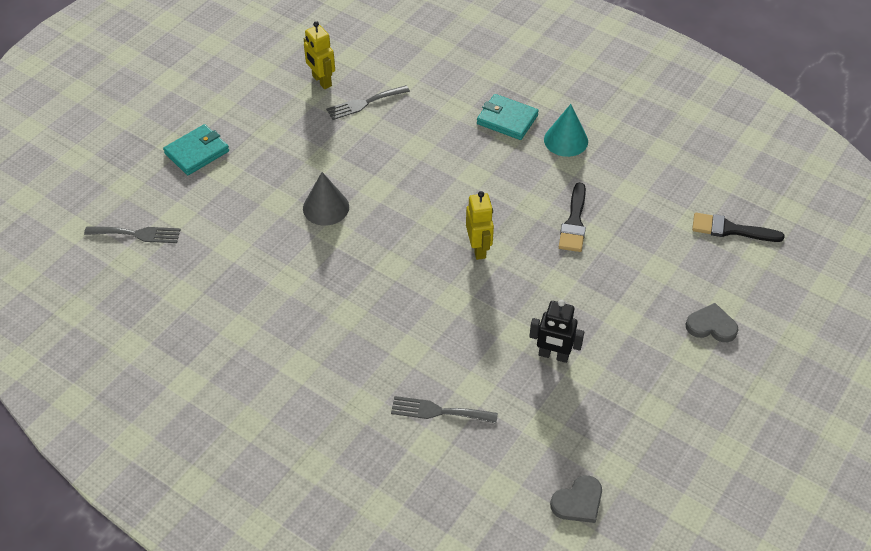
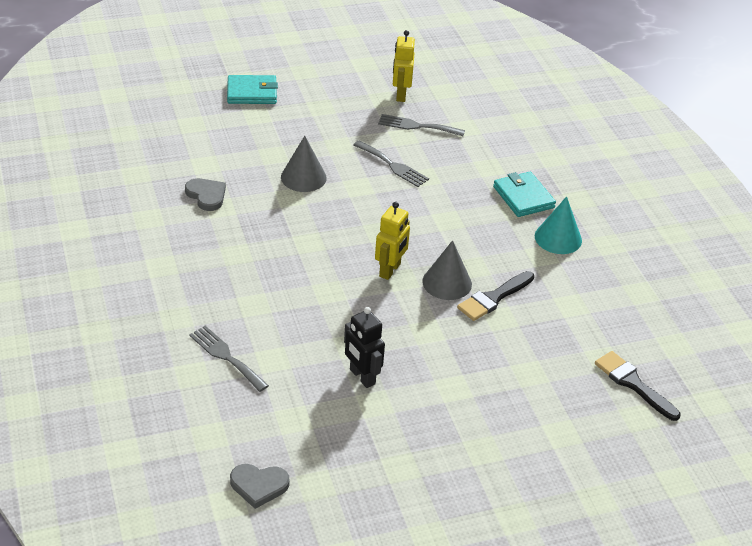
camera: 35 degrees right, 10 degrees down
grey fork [84,226,181,243] -> grey fork moved to [353,140,429,187]
grey heart [686,303,738,342] -> grey heart moved to [185,178,226,211]
none -> grey cone [422,240,472,300]

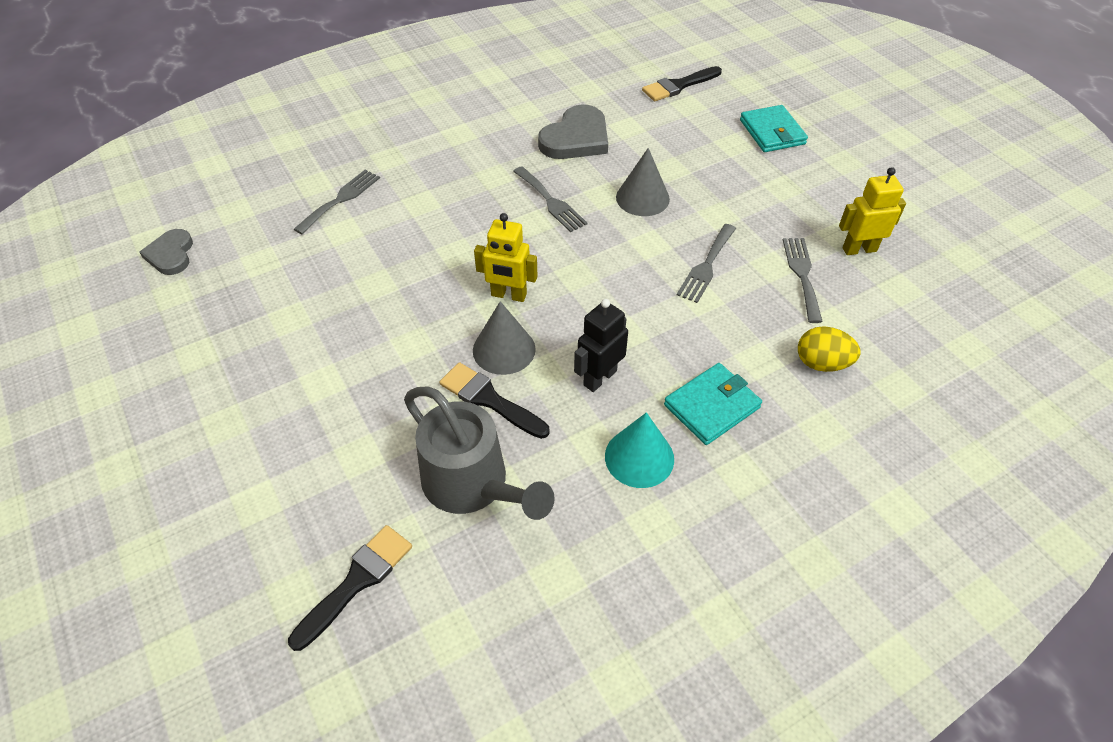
camera: 80 degrees right, 10 degrees up
grey heart [185,178,226,211] -> grey heart [538,105,608,159], size x1.60
black robot [344,307,385,388] -> black robot moved to [574,299,628,392]
none -> grey watering can [404,387,555,520]
none -> grey fork [513,166,587,232]
none -> black brush [642,66,722,101]
none -> yellow egg [798,326,860,372]

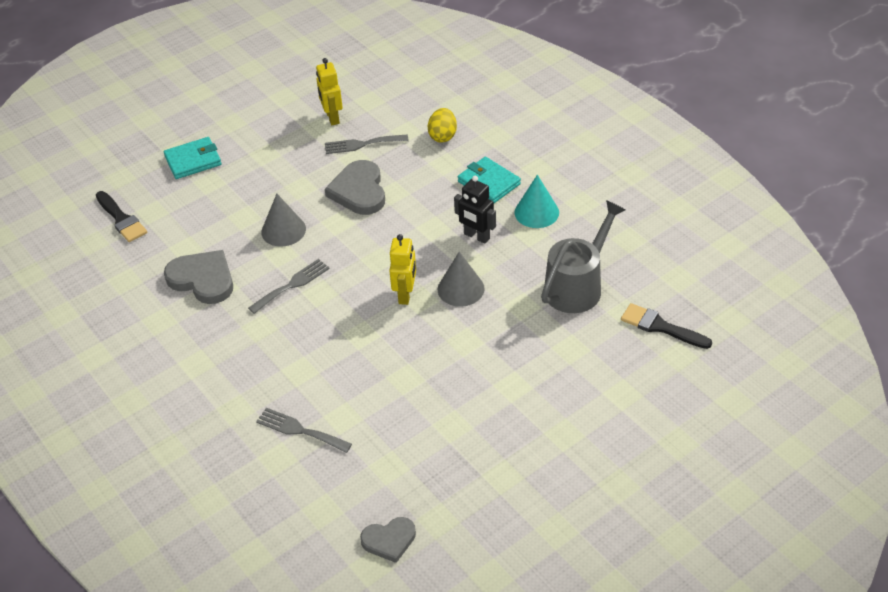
camera: 95 degrees left, 5 degrees down
black brush [439,362,550,439] -> none
grey fork [677,224,736,303] -> grey heart [325,160,385,215]

